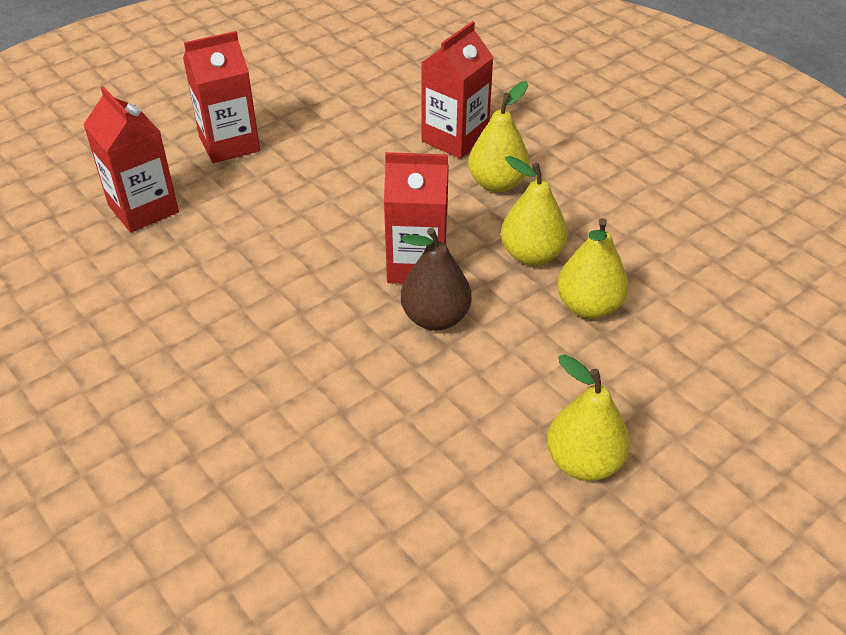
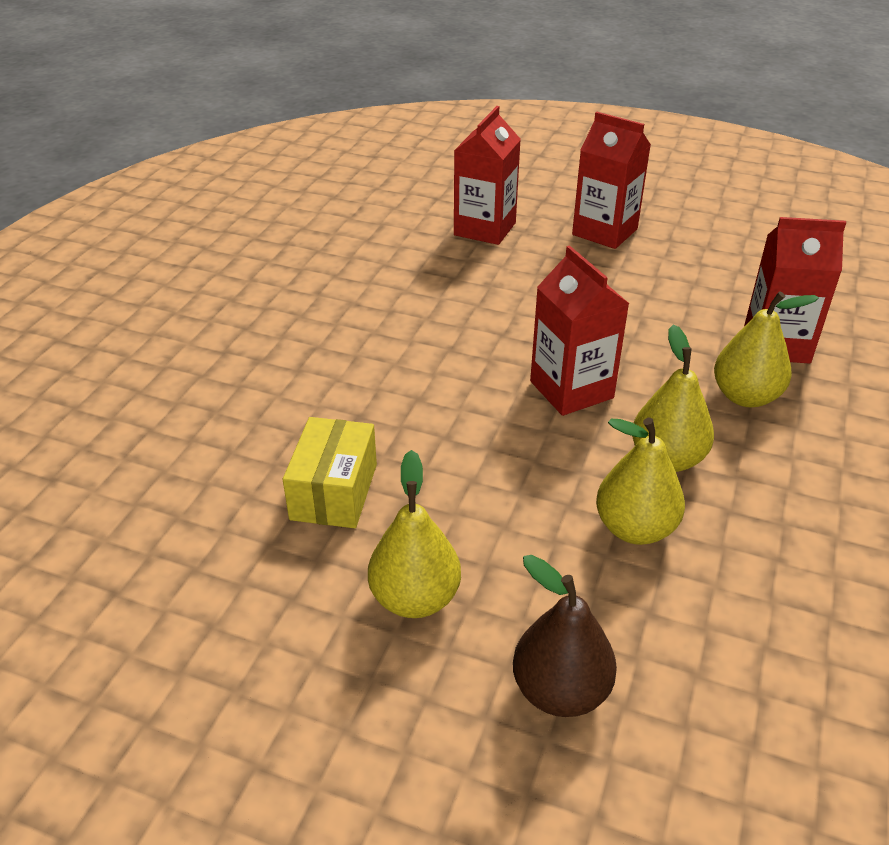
camera: 60 degrees right, 5 degrees down
brown pear [401,228,471,331] -> brown pear moved to [513,555,617,717]
none -> yellow box [283,417,377,528]

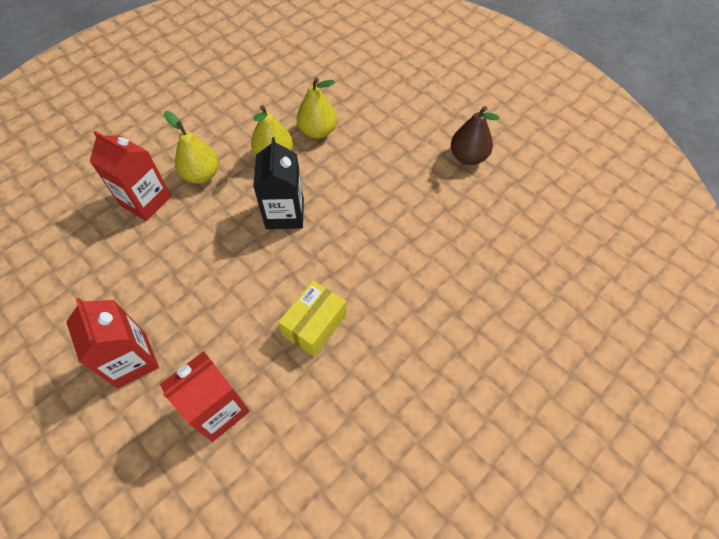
camera: 155 degrees left, 20 degrees up
yellow box [283,417,377,528] -> yellow box moved to [278,280,347,357]
yellow pear [368,450,461,618] -> none
brown pear [513,555,617,717] -> brown pear moved to [451,106,500,165]
red carton [530,245,630,416] -> black carton [253,137,304,229]

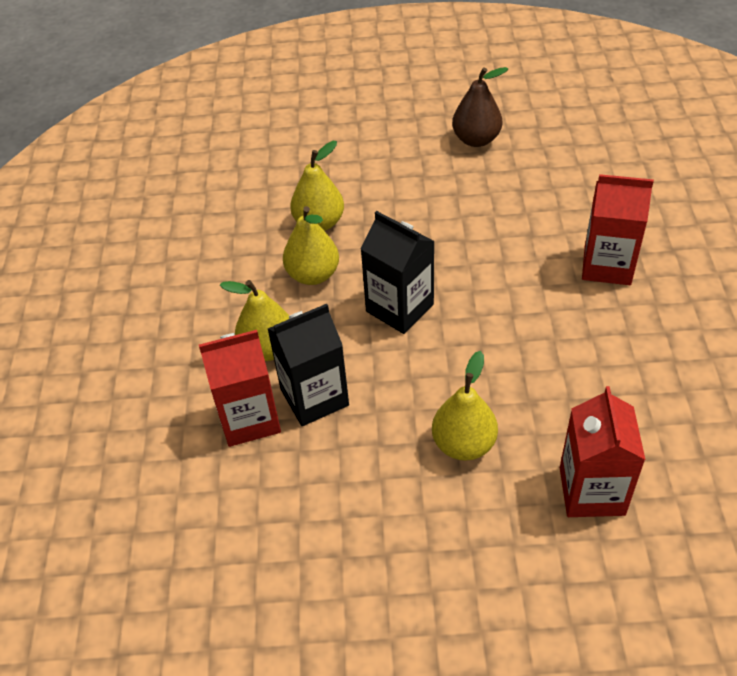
camera: 45 degrees left, 10 degrees down
red carton [66,298,159,388] -> red carton moved to [582,174,654,285]
yellow box [278,280,347,357] -> none
none -> black carton [268,304,349,426]
none -> yellow pear [432,351,498,461]

